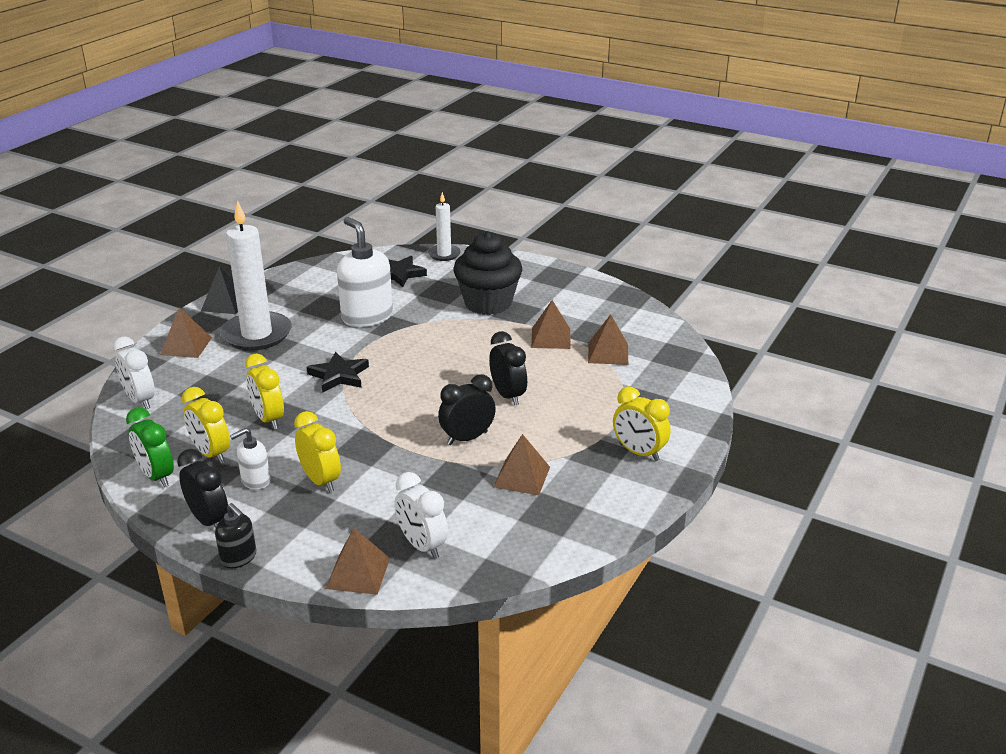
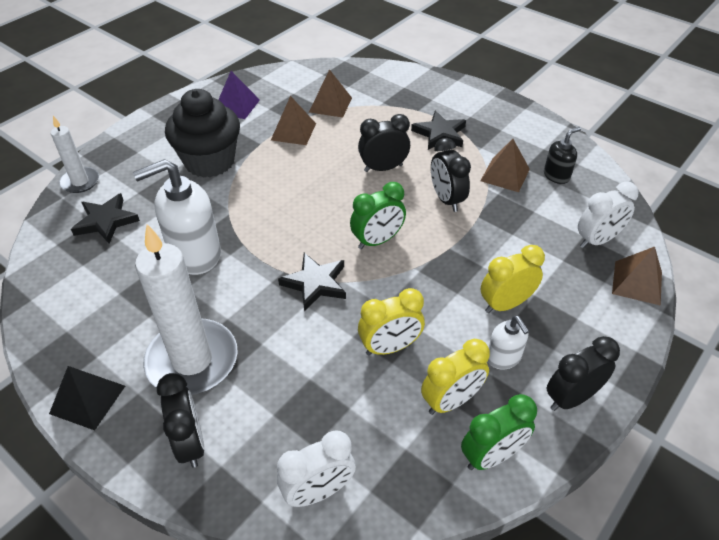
camera: 80 degrees left, 15 degrees up
brown pyramid [160,308,212,358] -> black clock [157,373,205,468]
black soap dispenser [215,503,256,568] -> black soap dispenser moved to [544,127,581,184]
yellow clock [613,386,671,461] -> none
none -> purple pyramid [218,71,260,119]
none -> green clock [350,182,406,249]
none -> black star [411,111,466,150]

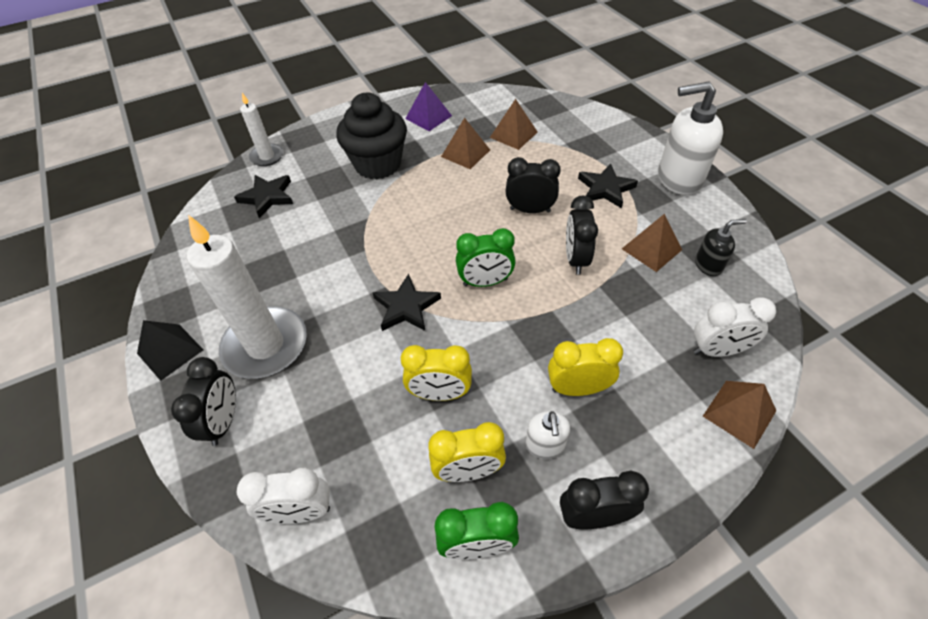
camera: 25 degrees right, 5 degrees up
white soap dispenser [133,159,221,275] -> white soap dispenser moved to [658,82,723,195]

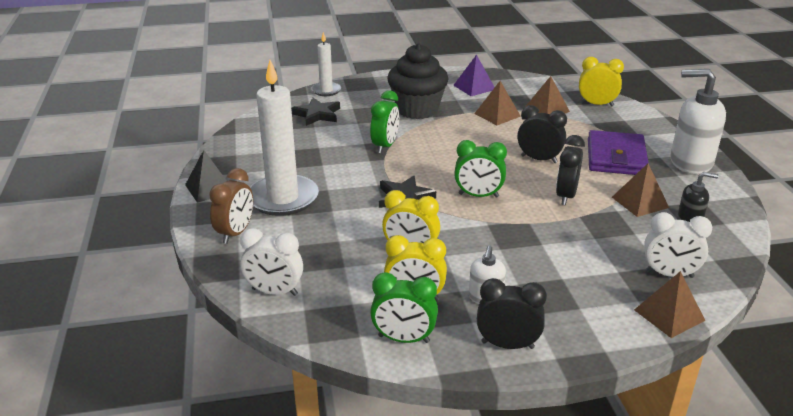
camera: 15 degrees right, 20 degrees down
black clock [171,357,236,446] -> brown clock [209,168,253,244]
yellow clock [548,338,623,396] -> yellow clock moved to [579,57,624,106]
black star [578,164,638,208] -> purple wallet [588,130,648,175]
none -> green clock [370,90,399,153]

